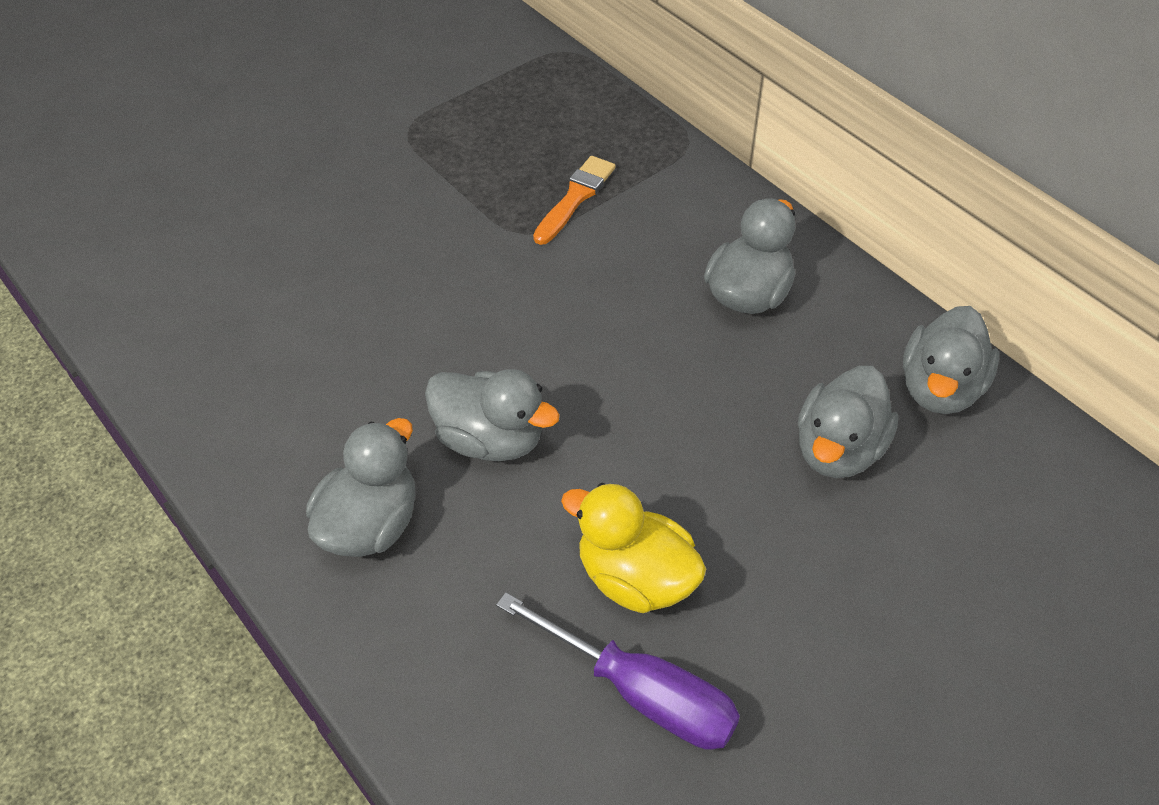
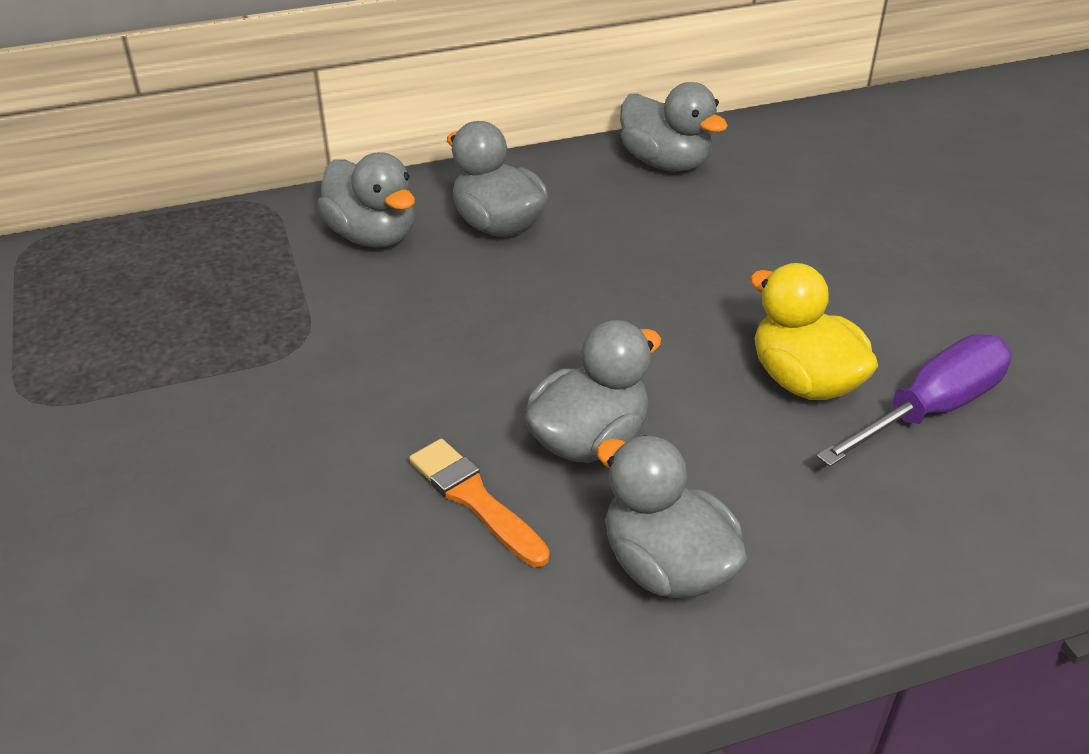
camera: 70 degrees left, 10 degrees down
orange brush [533,156,615,245] -> orange brush moved to [409,439,550,567]
yellow duck [561,483,706,613] -> yellow duck turned 90 degrees clockwise [750,263,878,400]
grey duck [798,366,899,478] -> grey duck moved to [317,152,415,247]

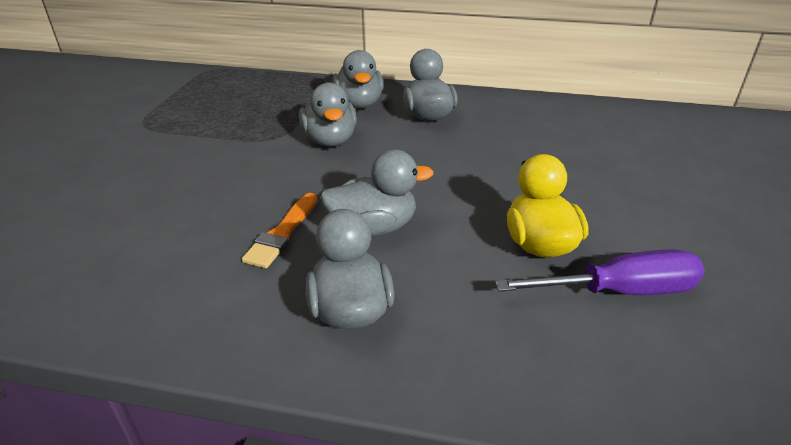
camera: 30 degrees right, 5 degrees down
orange brush [409,439,550,567] -> orange brush turned 150 degrees counterclockwise [242,193,317,268]
grey duck [620,82,728,171] -> grey duck moved to [299,83,357,147]

